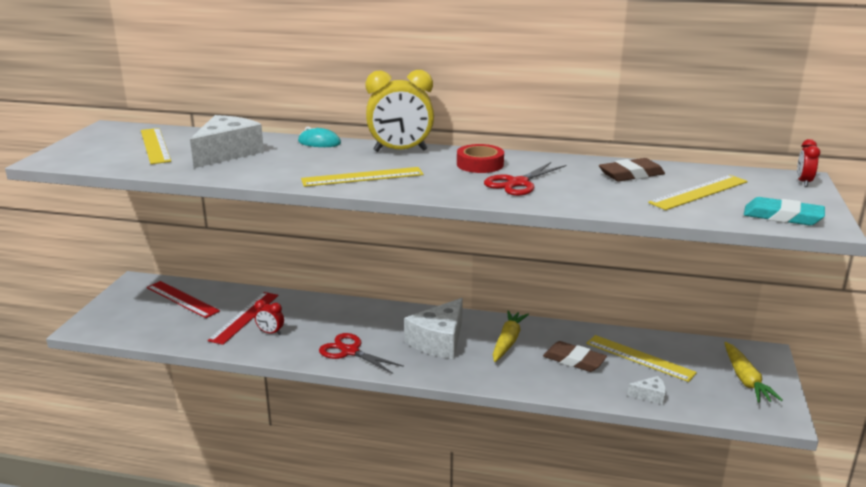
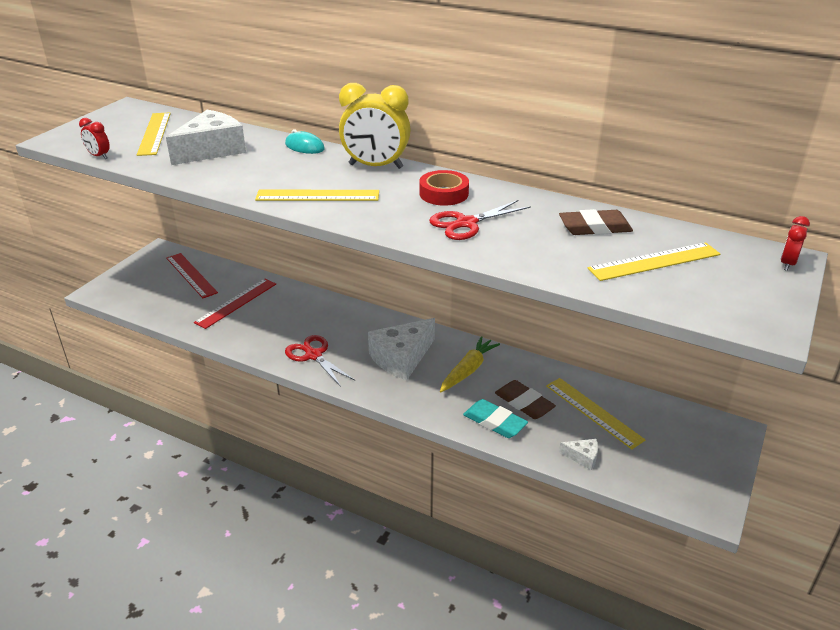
camera: 15 degrees right, 10 degrees up
red clock [255,300,284,335] -> red clock moved to [79,118,110,159]
yellow carrot [724,342,783,403] -> none
turquoise eraser [744,197,825,226] -> turquoise eraser moved to [463,399,528,438]

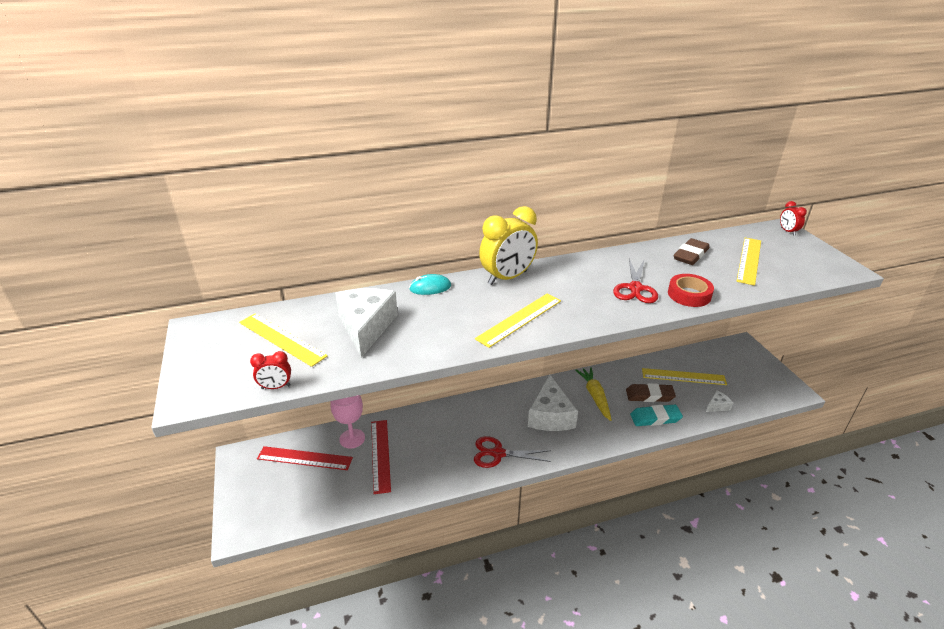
camera: 45 degrees left, 0 degrees up
red tape [420,170,469,206] -> red tape moved to [668,274,714,307]
none -> pink goblet [330,395,365,448]

